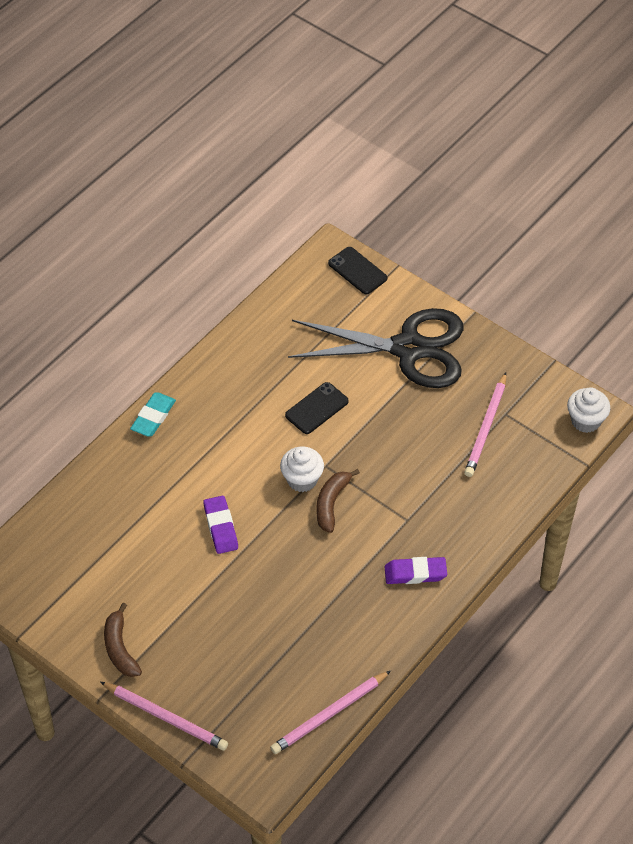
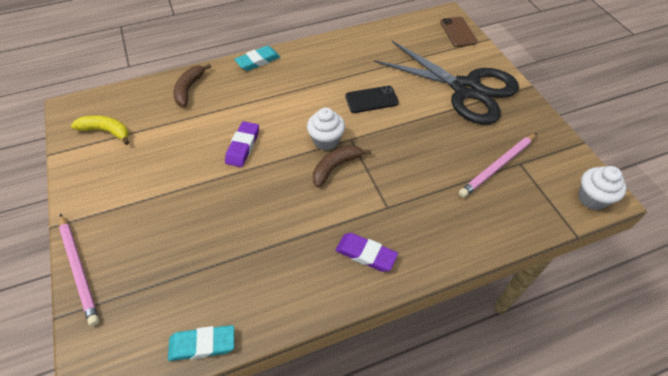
camera: 30 degrees right, 0 degrees up
brown banana [104,603,142,677] -> brown banana moved to [173,64,211,107]
pink pencil [270,671,391,754] -> turquoise eraser [168,325,234,361]
black phone [328,247,387,294] -> brown phone [440,16,478,47]
none -> yellow banana [71,115,129,145]

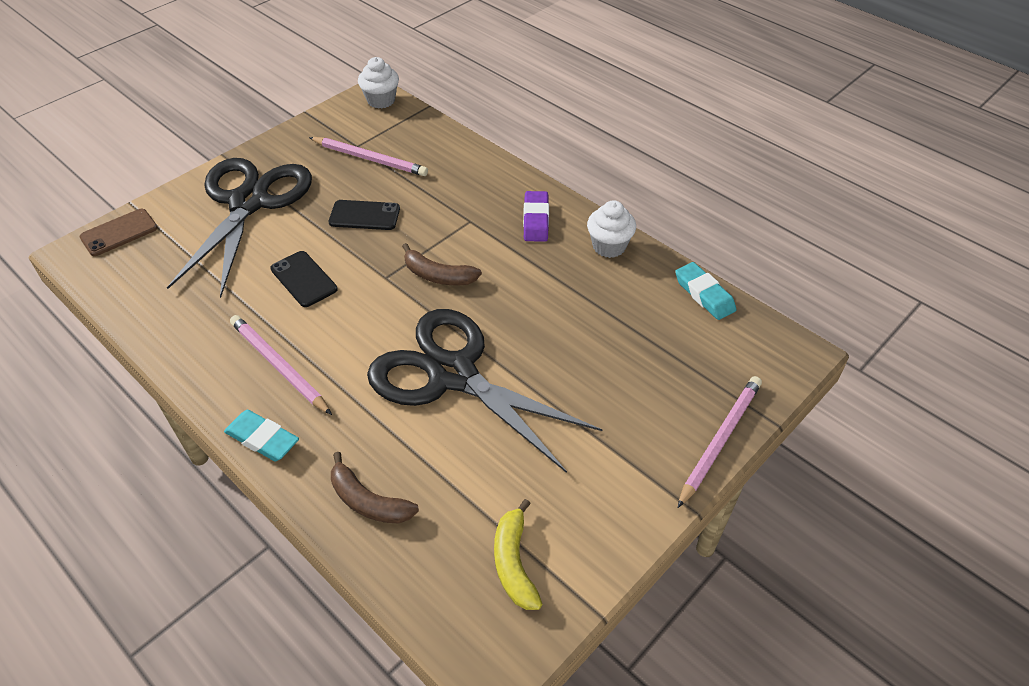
camera: 115 degrees left, 5 degrees down
brown banana [173,64,211,107] -> brown banana turned 45 degrees clockwise [331,452,419,523]
purple eraser [225,121,259,167] -> black scissors [367,309,603,473]
white cupcake [307,108,345,151] -> white cupcake moved to [587,200,636,258]
none -> pink pencil [230,315,332,415]
none -> black phone [329,200,400,230]

